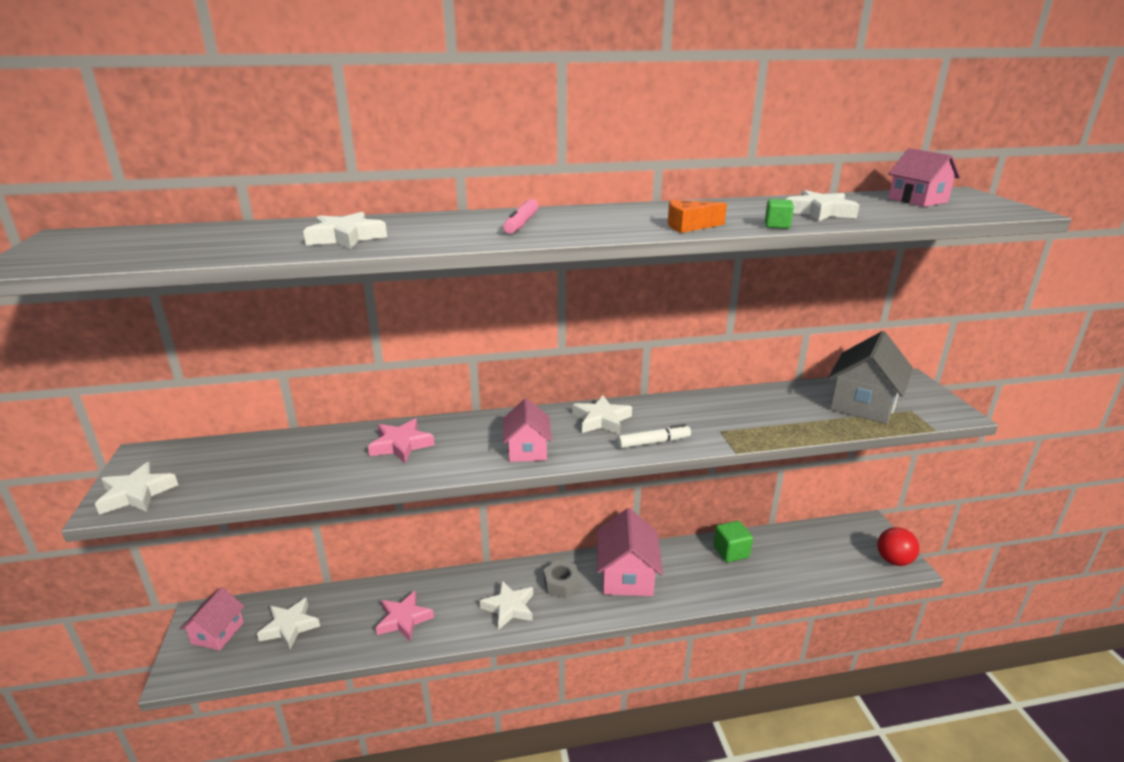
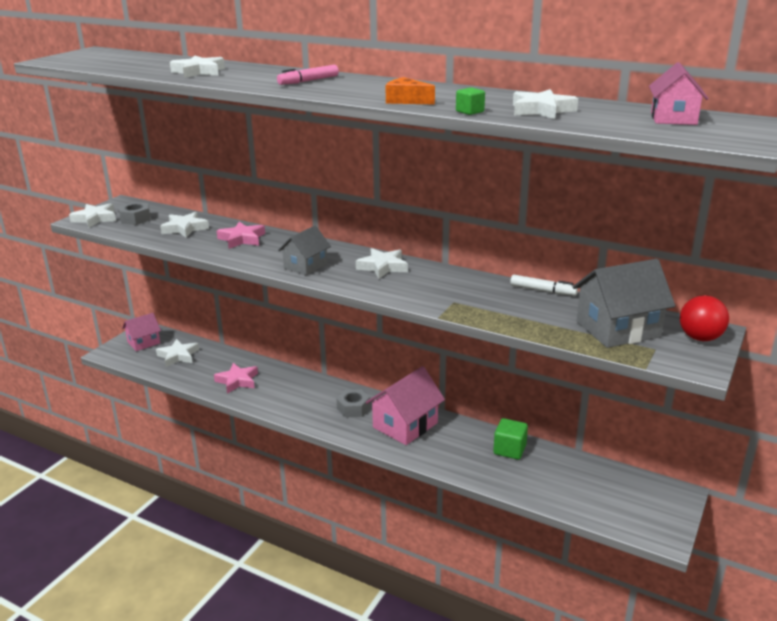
camera: 40 degrees right, 0 degrees up
white star [480,581,533,630] -> white star moved to [160,212,209,238]
pink house [503,398,552,462] -> grey house [278,226,331,275]
white marker [617,424,691,448] -> white marker moved to [510,275,578,296]
red ball [877,527,919,566] -> red ball moved to [680,295,729,341]
none -> grey nut [119,202,151,225]

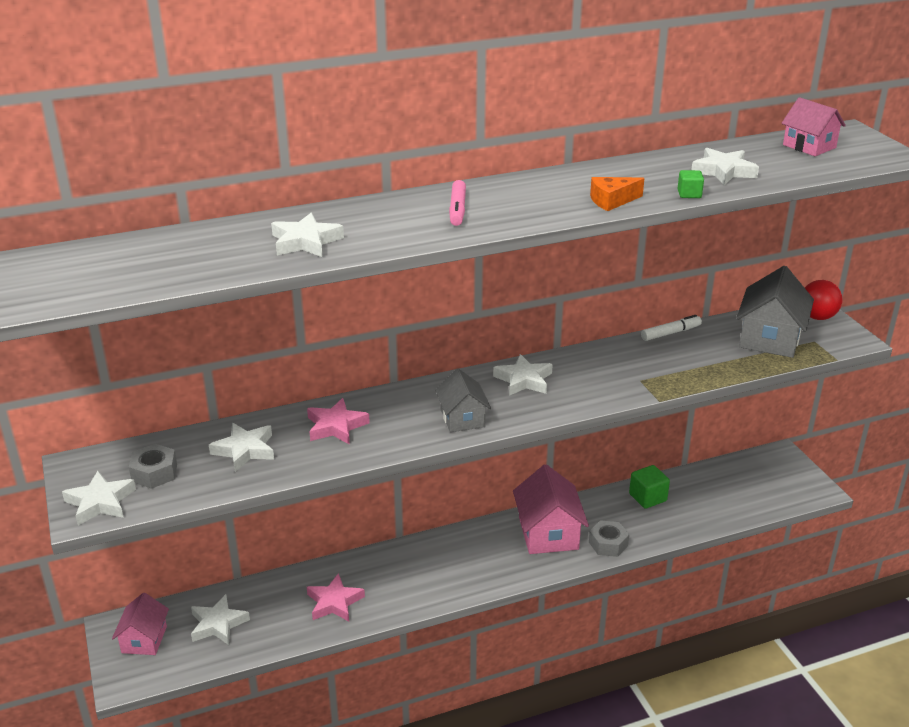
camera: 50 degrees left, 5 degrees up
grey nut [336,389,370,417] -> grey nut moved to [589,520,629,557]

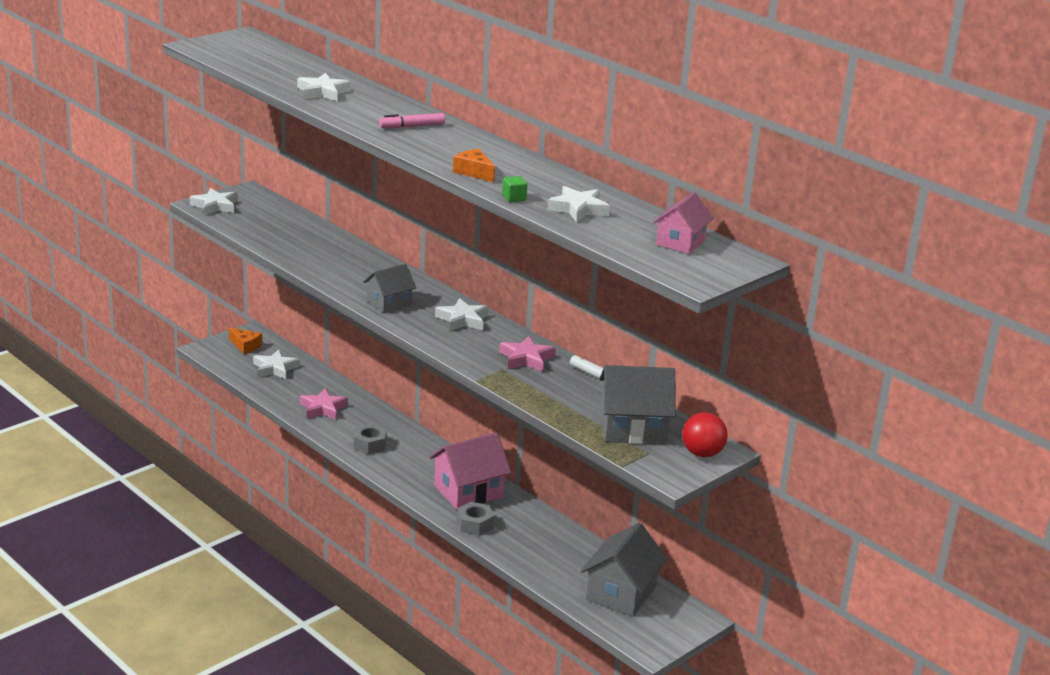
camera: 65 degrees right, 5 degrees down
pink house [112,593,169,655] -> orange cheese [229,328,262,354]
grey nut [129,444,177,489] -> grey nut moved to [354,424,387,454]
white star [209,423,274,472] -> none
pink star [307,398,370,444] -> pink star moved to [499,336,556,372]
green cube [629,465,670,509] -> none
none -> grey house [581,523,667,617]

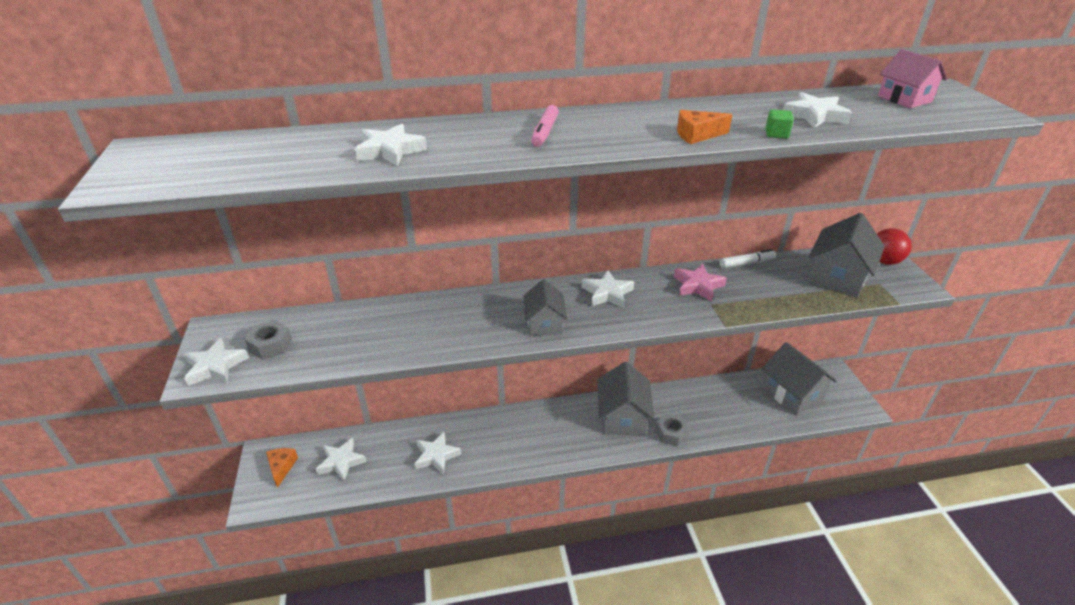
camera: 55 degrees left, 10 degrees up
orange cheese [229,328,262,354] -> orange cheese turned 75 degrees counterclockwise [266,448,298,488]
pink star [300,389,348,420] -> white star [414,432,462,475]
grey nut [354,424,387,454] -> grey nut moved to [244,320,292,360]
pink house [429,433,511,510] -> grey house [597,362,655,436]

